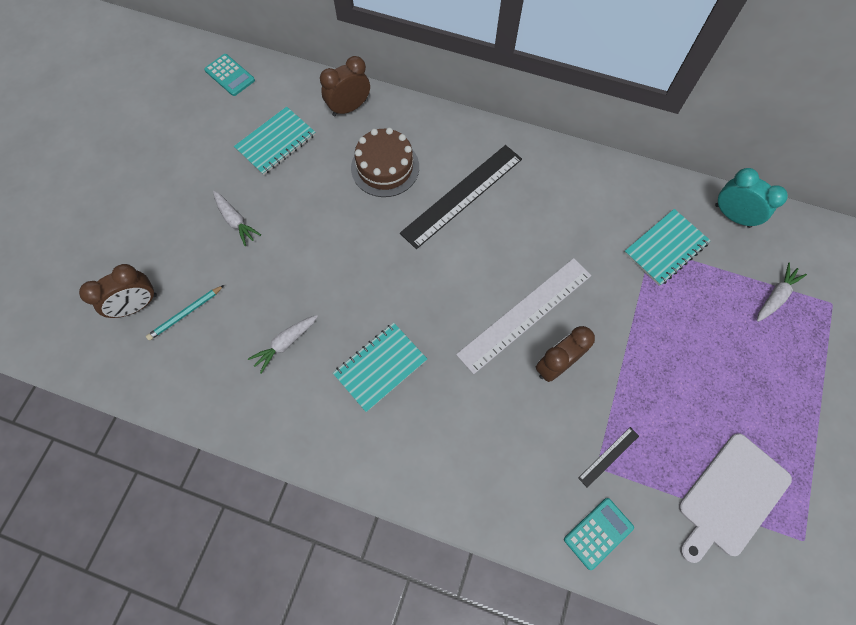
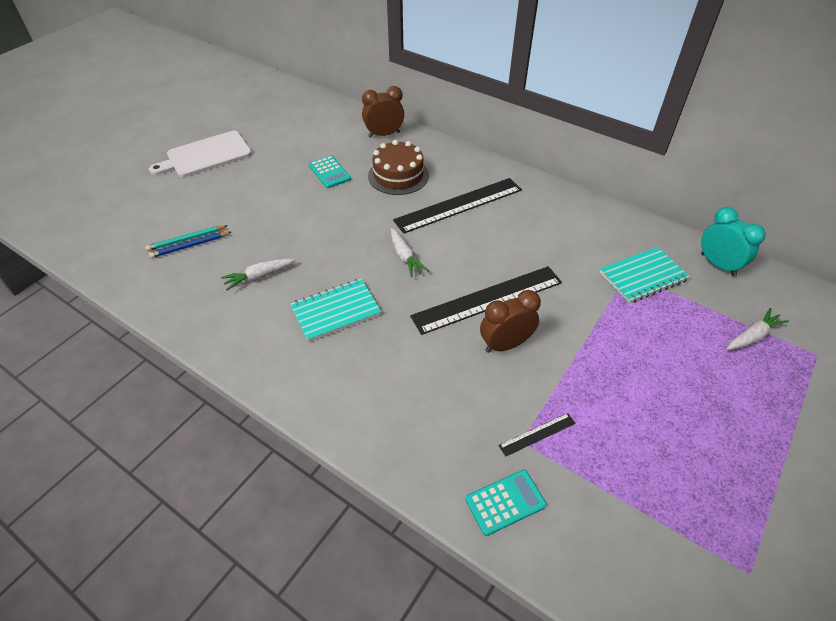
camera: 15 degrees right, 20 degrees down
brown clock [79,264,157,318] -> none
turquoise calculator [204,54,255,96] -> turquoise calculator moved to [309,155,351,188]
white carrot [213,191,261,246] -> white carrot moved to [391,228,429,277]
turquoise notebook [234,107,316,175] -> none
white ruler [456,258,591,374] -> black ruler [410,266,562,335]
white cutting board [679,433,792,563] -> white cutting board moved to [149,131,252,177]
none -> blue pencil [149,232,231,258]

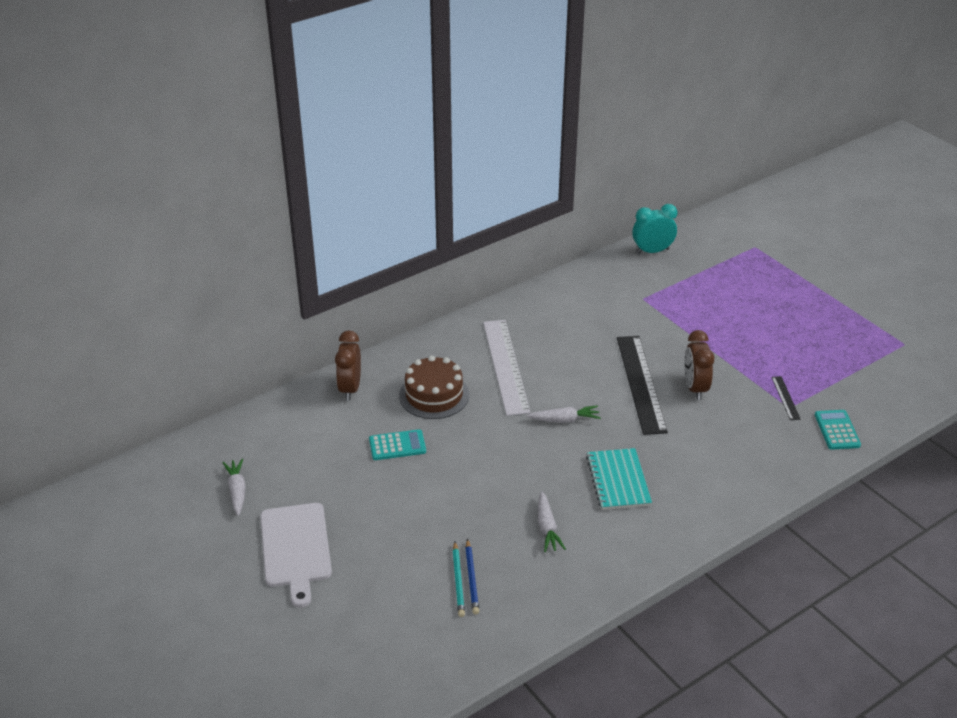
camera: 70 degrees left, 10 degrees down
black ruler [393,178,522,234] -> white ruler [483,320,531,416]
turquoise notebook [600,247,690,303] -> none
white carrot [726,308,789,350] -> white carrot moved to [222,459,246,516]

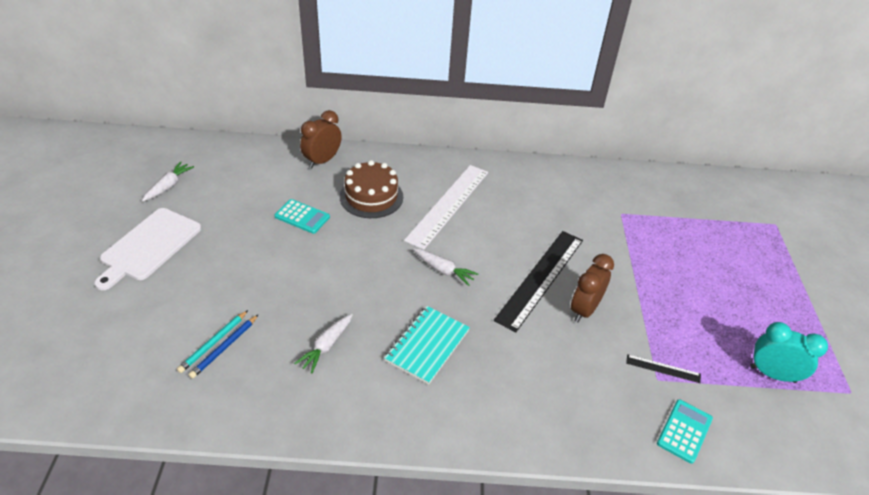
camera: 35 degrees right, 5 degrees up
turquoise clock [632,204,677,254] -> turquoise clock moved to [750,322,828,383]
black ruler [771,376,801,420] -> black ruler turned 75 degrees clockwise [626,354,701,383]

